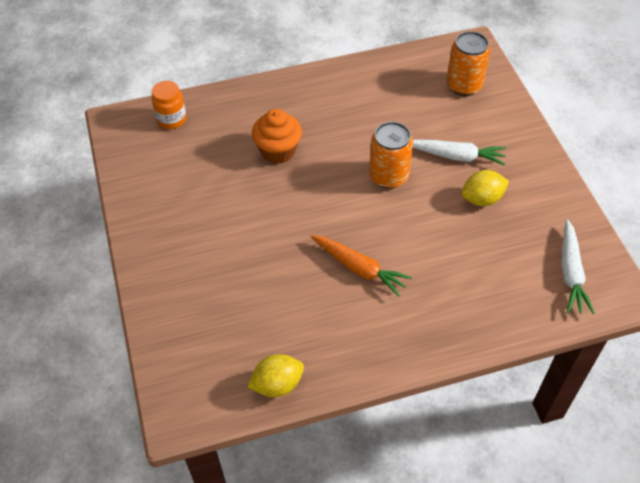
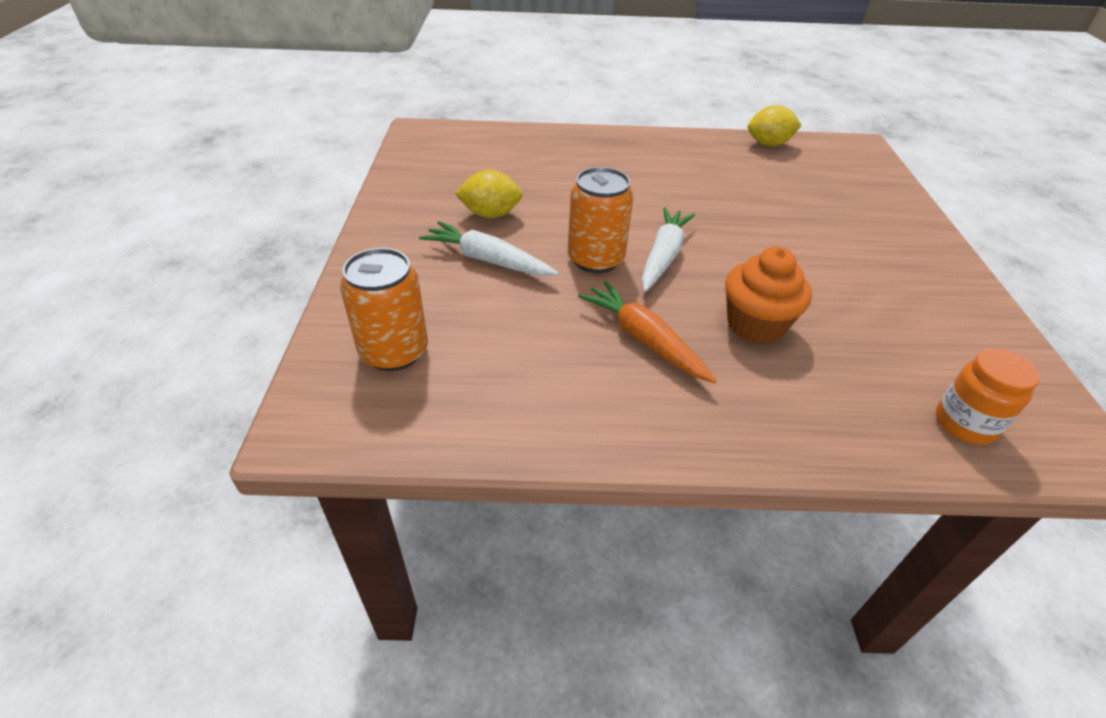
camera: 165 degrees left, 10 degrees down
orange carrot [311,235,412,297] -> orange carrot moved to [578,281,717,383]
white carrot [561,219,595,314] -> white carrot moved to [642,207,695,292]

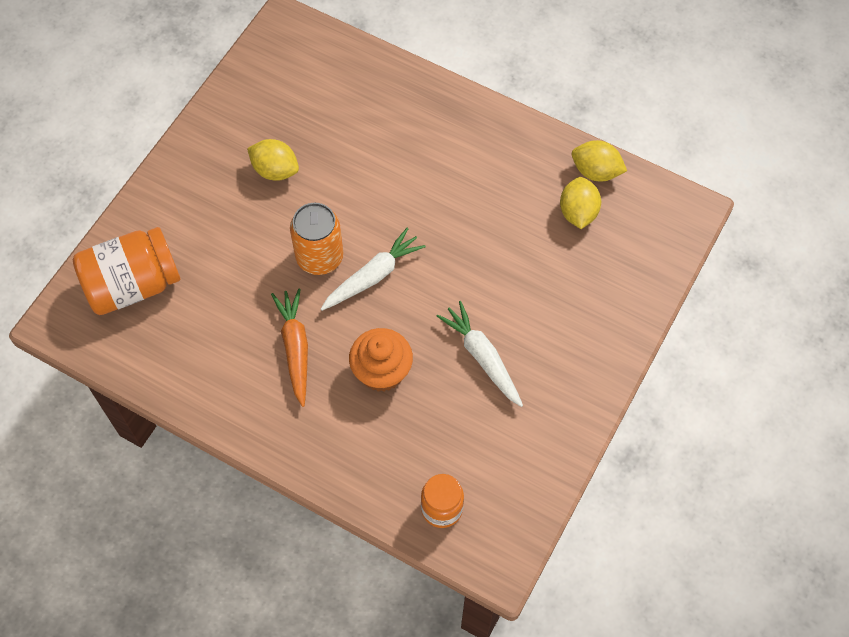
camera: 30 degrees right, 20 degrees up
orange can [340,248,428,371] -> orange jar [73,227,181,315]
white carrot [419,221,559,276] -> white carrot moved to [437,301,523,407]
none -> yellow lemon [560,177,601,229]

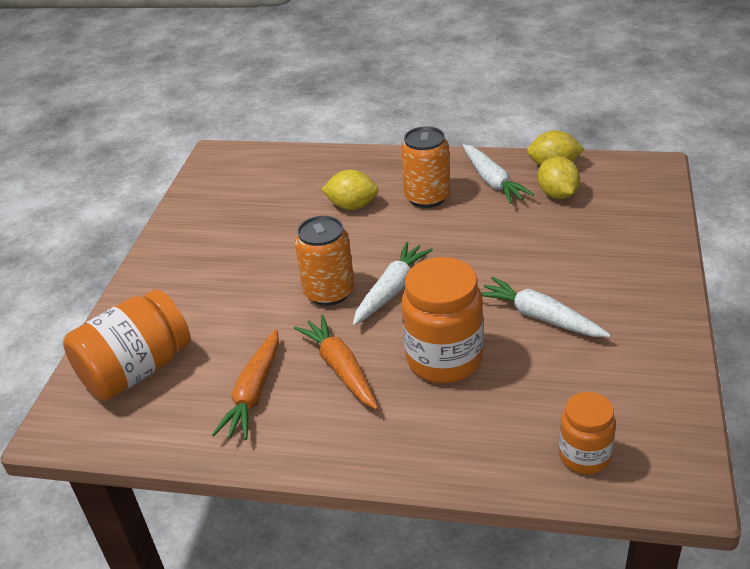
camera: 15 degrees left, 25 degrees down
yellow lemon [247,139,299,181] -> yellow lemon moved to [321,170,378,210]
orange cupcake [349,328,413,392] -> orange jar [401,257,484,383]
none -> orange carrot [212,329,279,440]
none -> orange can [401,126,450,208]
none -> white carrot [463,144,534,204]

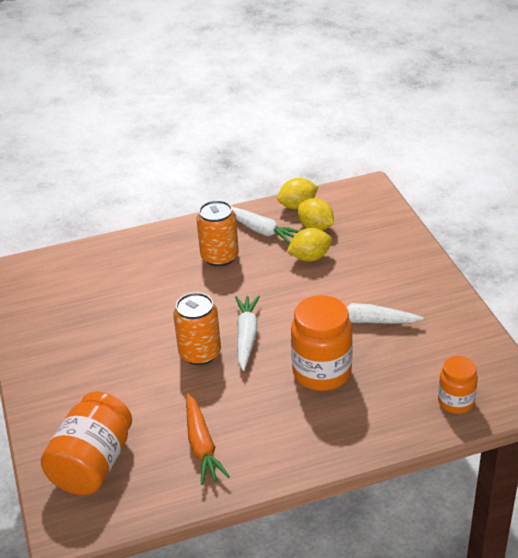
camera: 30 degrees left, 0 degrees up
orange carrot [294,315,378,410] -> none
yellow lemon [321,170,378,210] -> yellow lemon moved to [287,228,332,262]

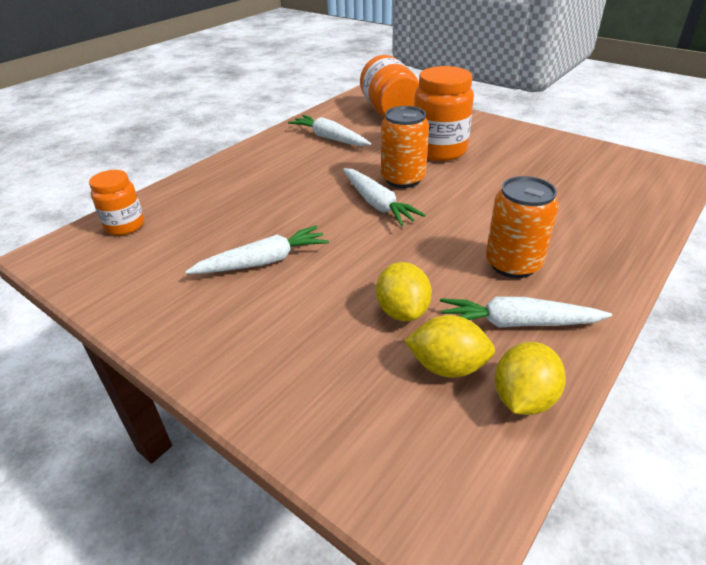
camera: 145 degrees right, 0 degrees up
orange carrot [186,393,230,485] -> white carrot [288,115,371,146]
yellow lemon [287,228,332,262] -> yellow lemon turned 45 degrees counterclockwise [376,262,432,321]
orange jar [291,295,353,391] -> orange jar moved to [414,66,474,161]

